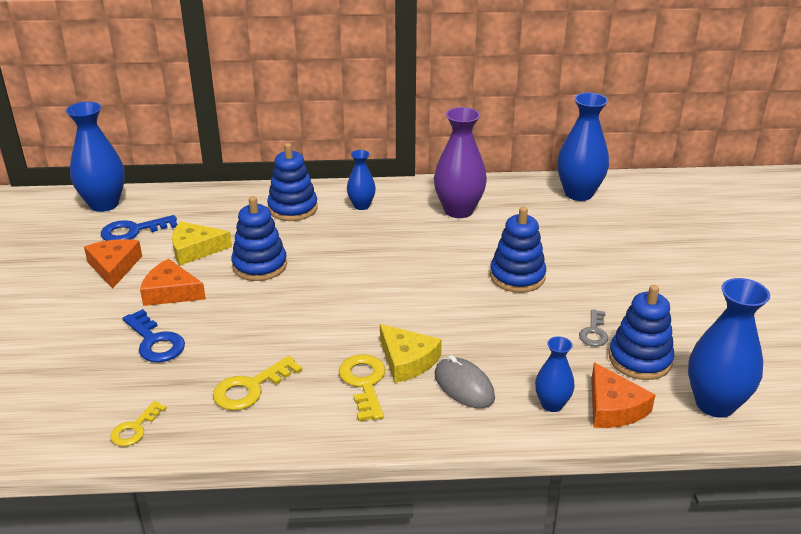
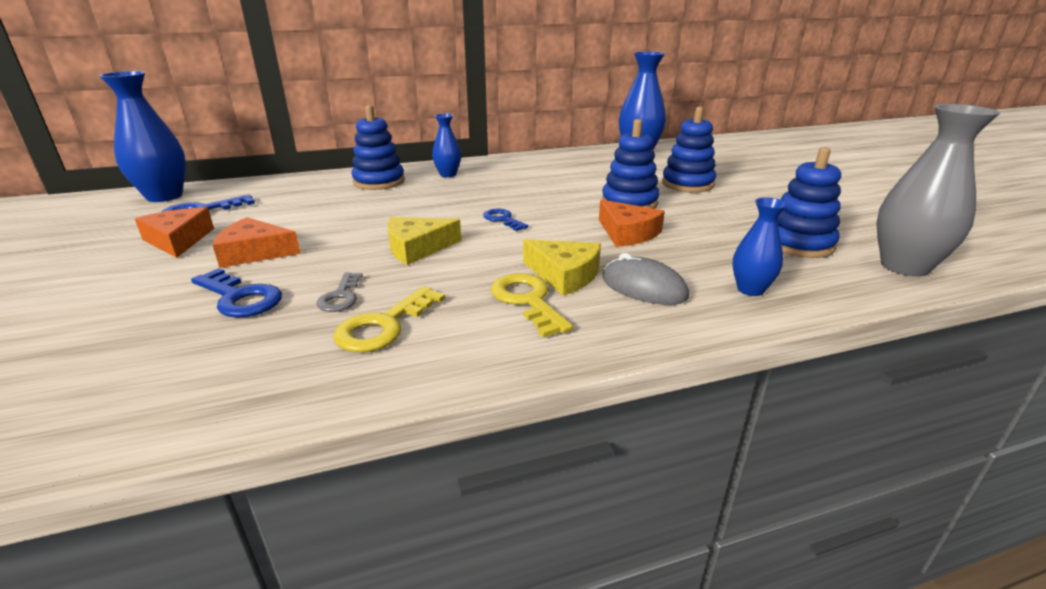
camera: 15 degrees left, 5 degrees down
yellow key [110,401,167,446] -> none
yellow cheese [172,221,232,266] -> yellow cheese moved to [388,217,461,265]
blue stacking toy [231,196,287,281] -> blue stacking toy moved to [662,107,716,193]
purple vase [434,107,487,218] -> none
grey key [579,309,608,346] -> grey key moved to [316,272,363,312]
orange cheese [591,362,655,428] -> orange cheese moved to [599,200,665,247]
blue vase [688,278,770,418] -> grey vase [877,104,1001,277]
none -> blue key [483,209,528,231]

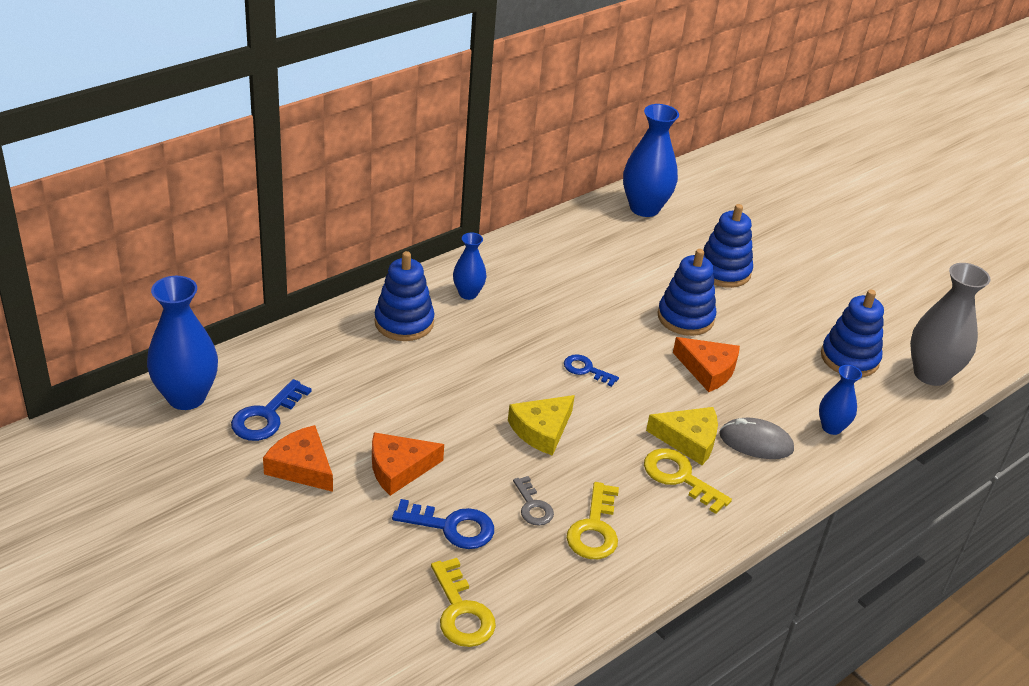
camera: 25 degrees left, 10 degrees up
none -> yellow key [431,558,496,647]

